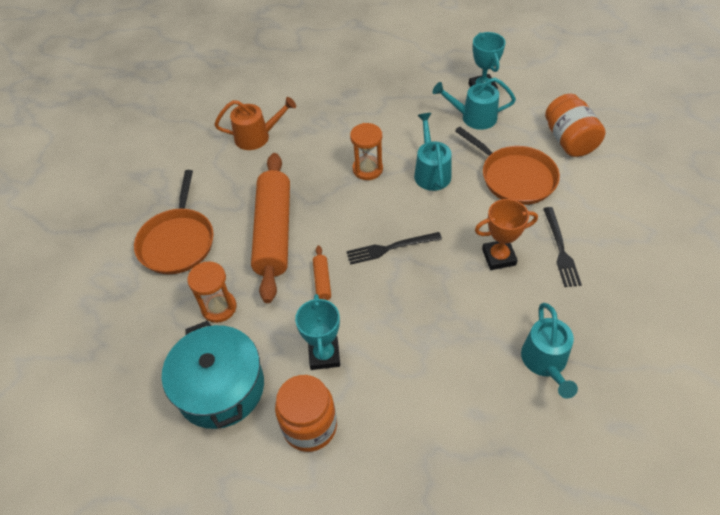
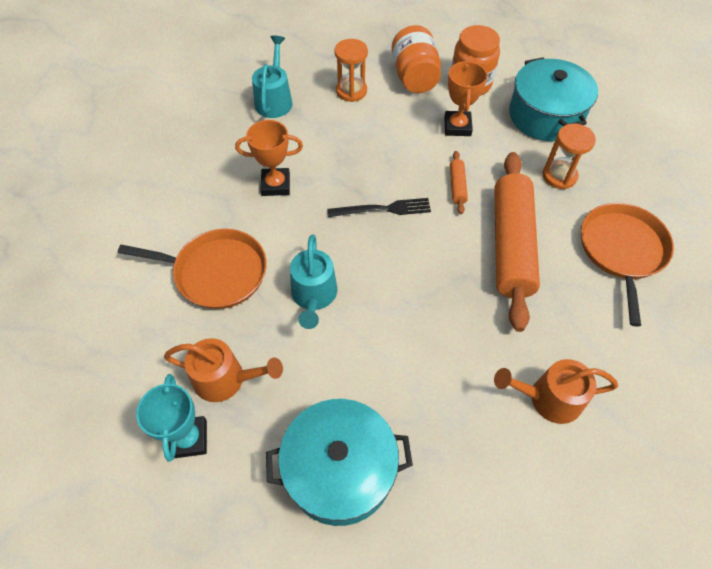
camera: 175 degrees left, 5 degrees up
turquoise trophy [295,294,340,370] -> orange trophy [444,60,487,136]
orange hourglass [350,123,383,180] -> orange hourglass moved to [335,39,368,102]
turquoise watering can [433,78,516,130] -> orange watering can [164,338,283,402]
orange pan [455,127,560,205] -> orange pan turned 135 degrees clockwise [118,229,267,309]
black fork [543,207,582,287] -> none
orange jar [545,94,606,157] -> orange jar moved to [392,25,441,93]
none -> turquoise pot [266,399,413,526]

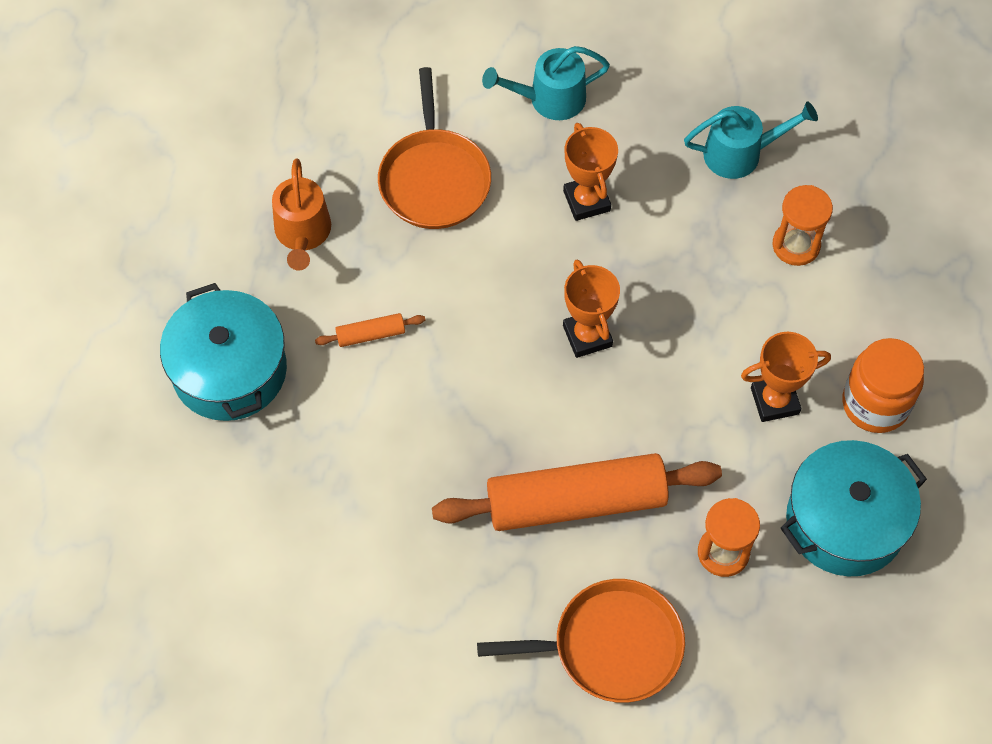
camera: 75 degrees right, 5 degrees up
turquoise trophy [136,374,207,462] -> none
turquoise watering can [290,234,338,329] -> turquoise watering can moved to [482,46,610,120]
black fork [327,198,431,217] -> orange trophy [563,260,620,358]
orange jar [392,25,441,93] -> none
orange rolling pin [450,151,468,214] -> orange rolling pin moved to [315,313,425,347]
orange watering can [494,359,618,424] -> none

